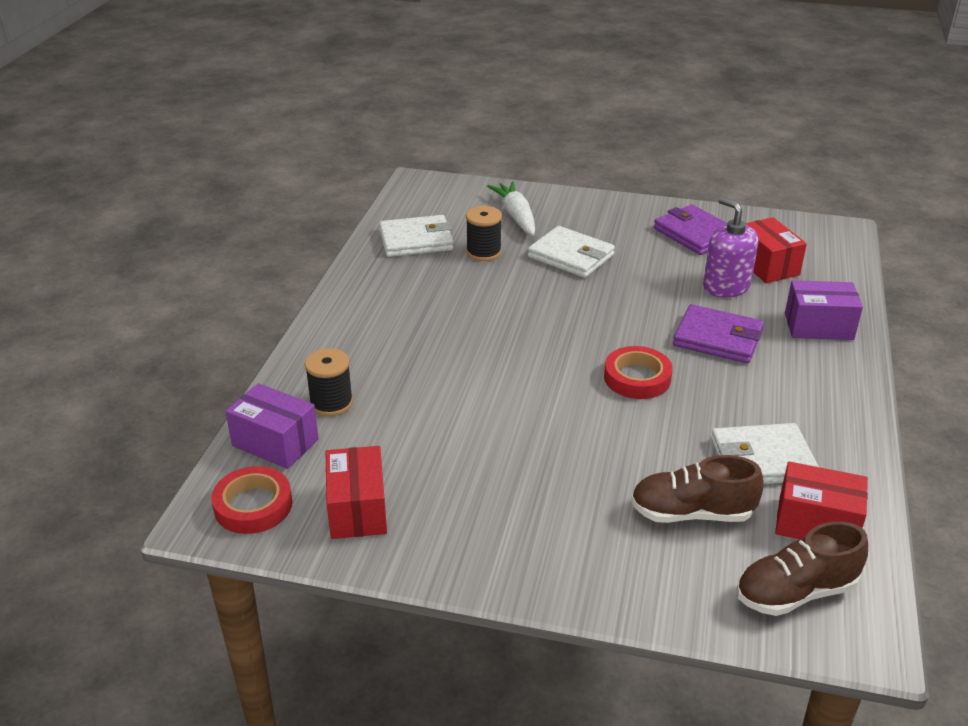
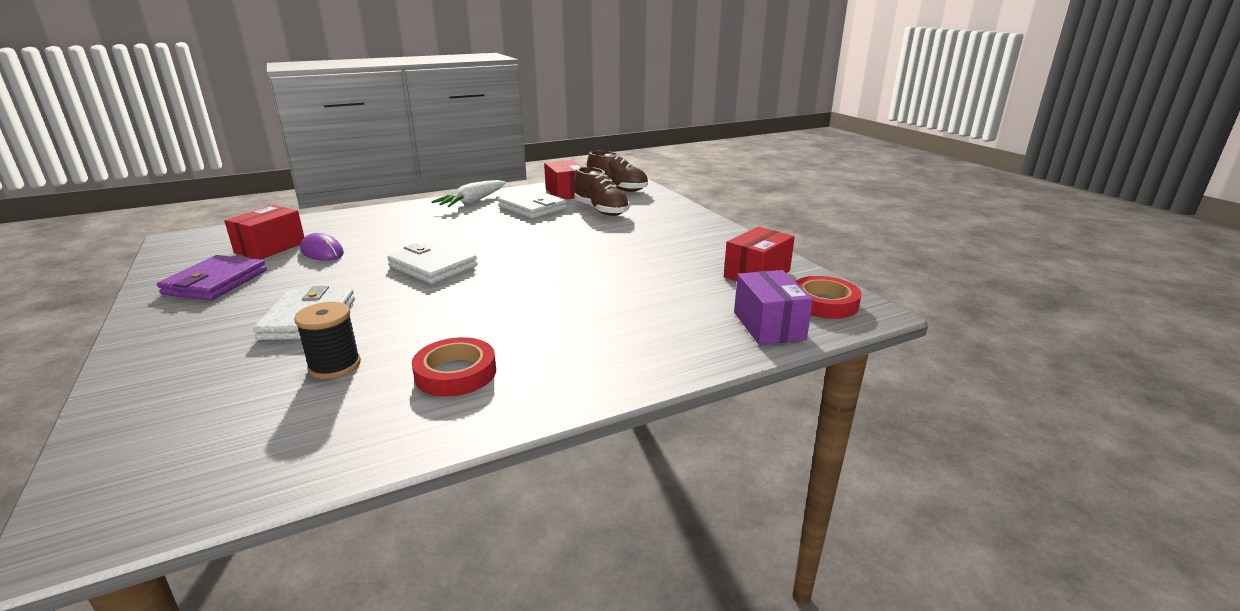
camera: 130 degrees left, 10 degrees down
black spool [305,348,353,416] -> none
white wallet [379,215,454,257] -> white wallet moved to [387,240,477,284]
white carrot [487,181,535,235] -> white carrot moved to [431,180,506,207]
red tape [604,346,673,399] -> red tape moved to [412,337,496,397]
purple wallet [673,304,764,363] -> none
purple soap dispenser [703,197,759,298] -> purple mouse [300,233,344,261]
purple box [785,280,863,340] -> none

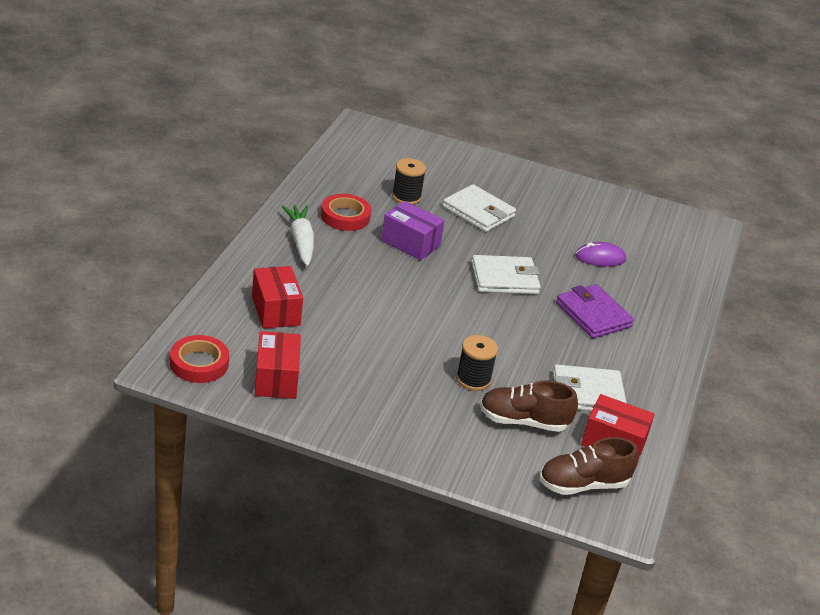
camera: 130 degrees right, 10 degrees up
purple wallet [157,255,267,301] -> purple wallet moved to [556,284,634,338]
red box [224,205,304,260] -> red box moved to [252,266,303,329]
white carrot [431,180,506,207] -> white carrot moved to [281,205,314,266]
purple box [734,270,813,345] -> purple box moved to [381,201,445,260]
none -> black spool [456,335,498,391]

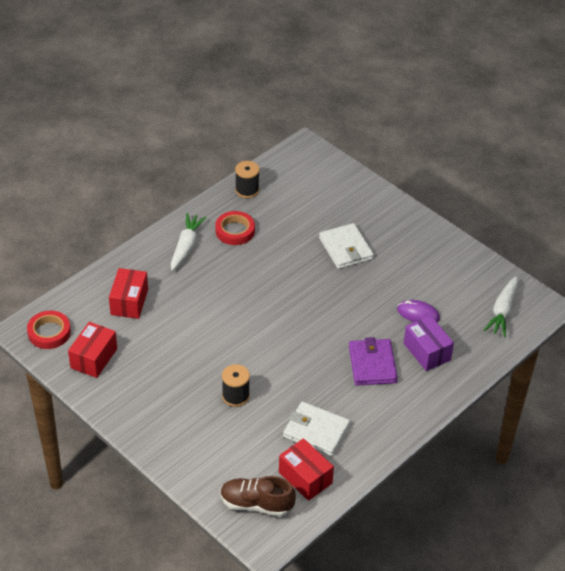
camera: 30 degrees right, 10 degrees up
purple box [381,201,445,260] -> purple box moved to [404,315,454,371]
black spool [392,158,426,205] -> black spool moved to [235,161,260,198]
white wallet [471,255,540,294] -> none
brown shoe [480,380,578,432] -> none
none -> white carrot [484,276,518,337]

